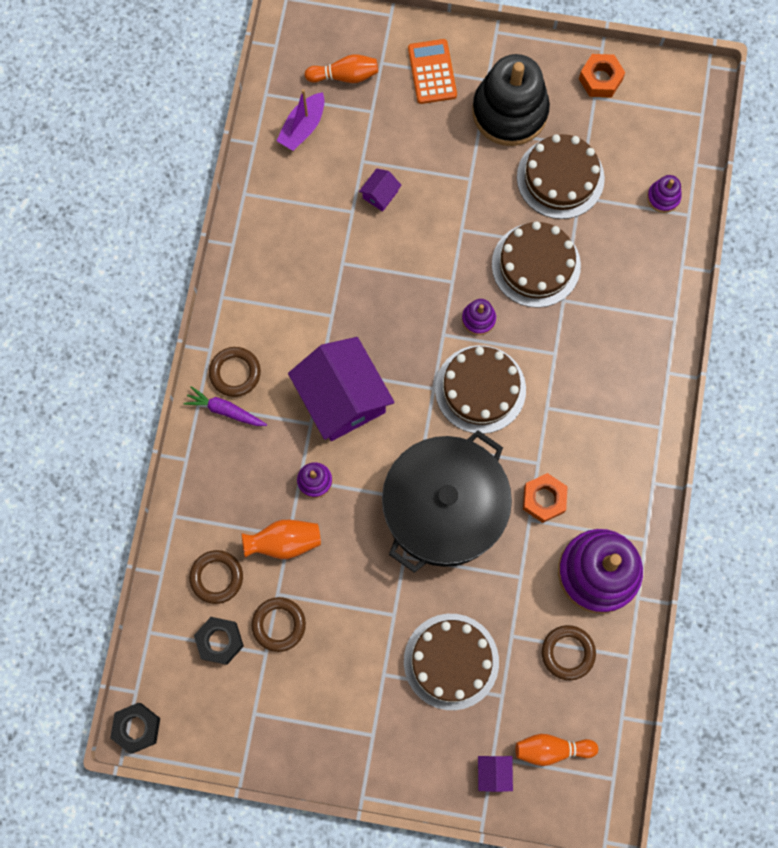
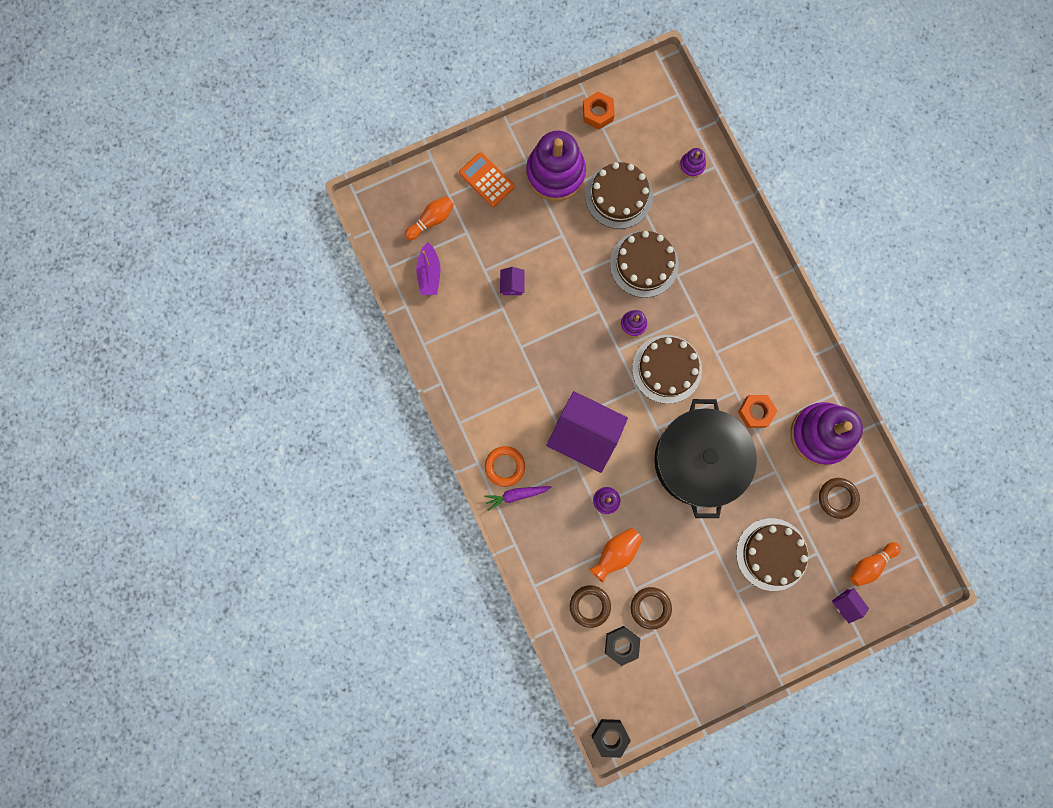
camera: 35 degrees left, 5 degrees up
brown ring [209,347,261,397] -> orange ring [485,446,525,487]
black stacking toy [472,54,550,146] -> purple stacking toy [526,131,586,201]

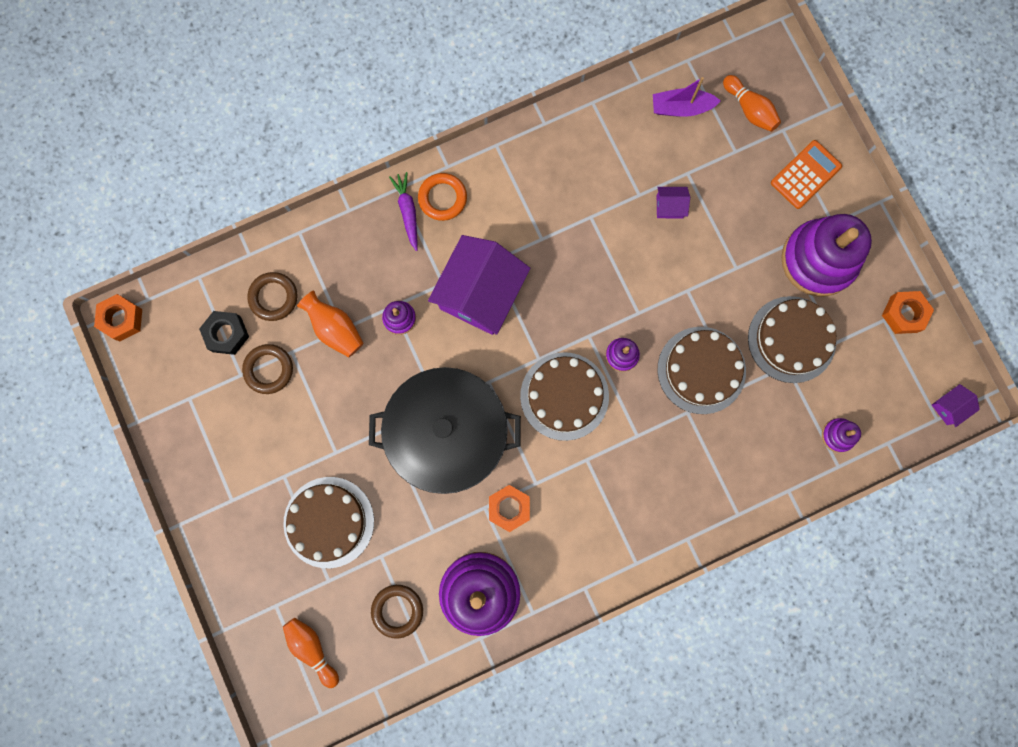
camera: 90 degrees right, 0 degrees up
black nut [592,719,631,758] -> orange nut [94,294,142,342]
purple house [832,588,869,623] -> purple house moved to [932,384,980,427]

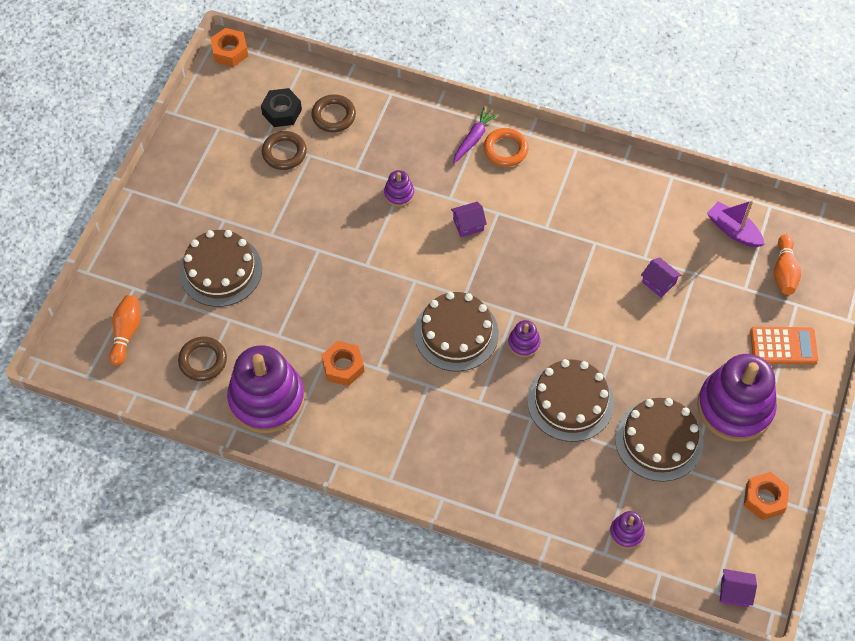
camera: 45 degrees right, 20 degrees down
orange vase [297,291,364,357] -> none
black pot [369,367,521,494] -> none
purple house [428,235,531,335] -> purple house [451,202,487,237], size x0.41

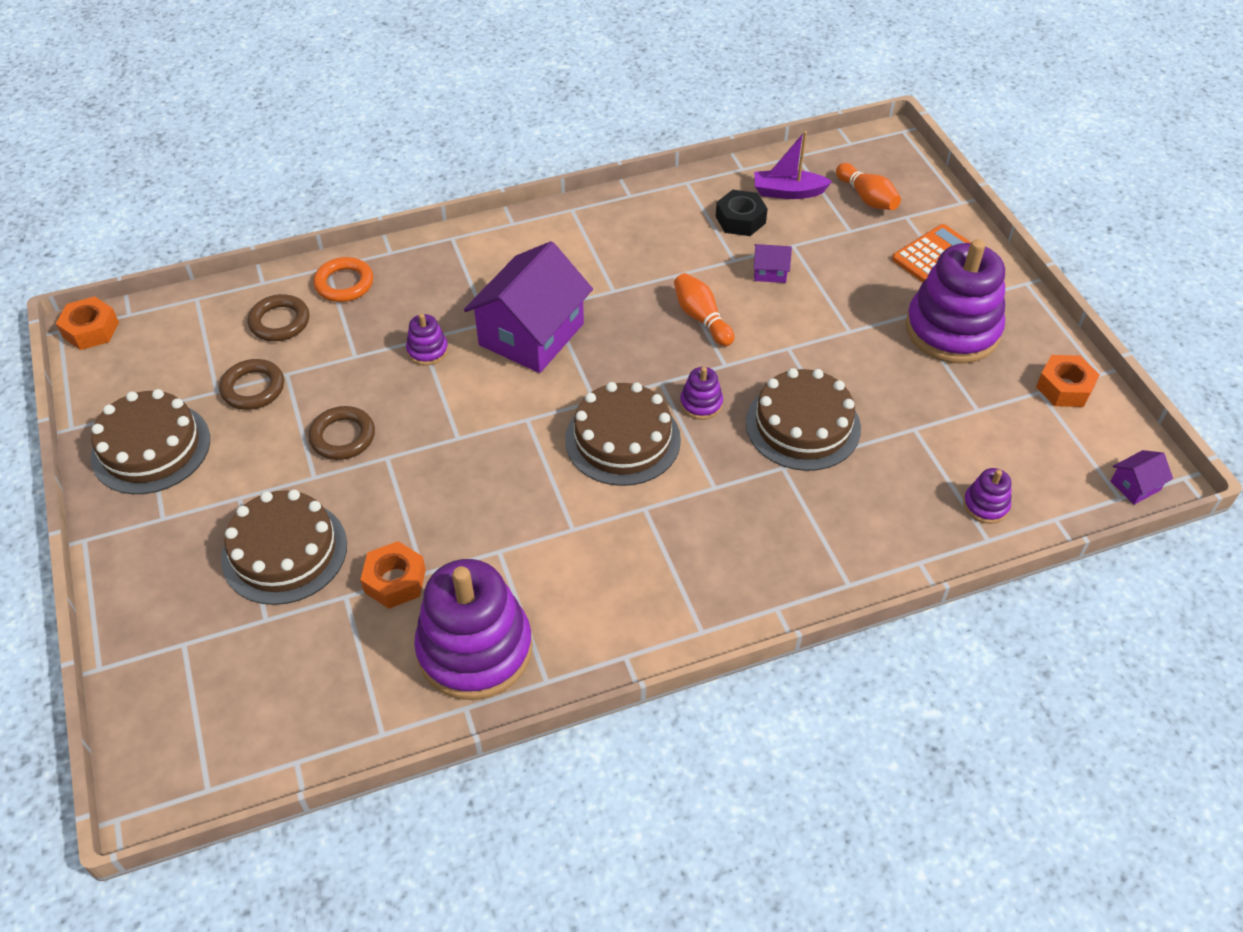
camera: 40 degrees left, 10 degrees down
orange bowling pin [109,295,140,366] -> orange bowling pin moved to [674,273,734,346]
brown ring [178,336,227,381] -> brown ring moved to [308,406,375,460]
black nut [261,88,302,127] -> black nut moved to [716,190,768,236]
orange nut [321,341,364,386] -> orange nut moved to [360,541,426,609]
purple house [451,202,487,237] -> purple house [464,241,593,373], size x2.43
purple carrot [453,107,498,163] -> none
orange ring [484,128,529,167] -> orange ring moved to [313,257,373,302]
brown cake [615,398,703,482] -> brown cake moved to [90,389,210,494]

